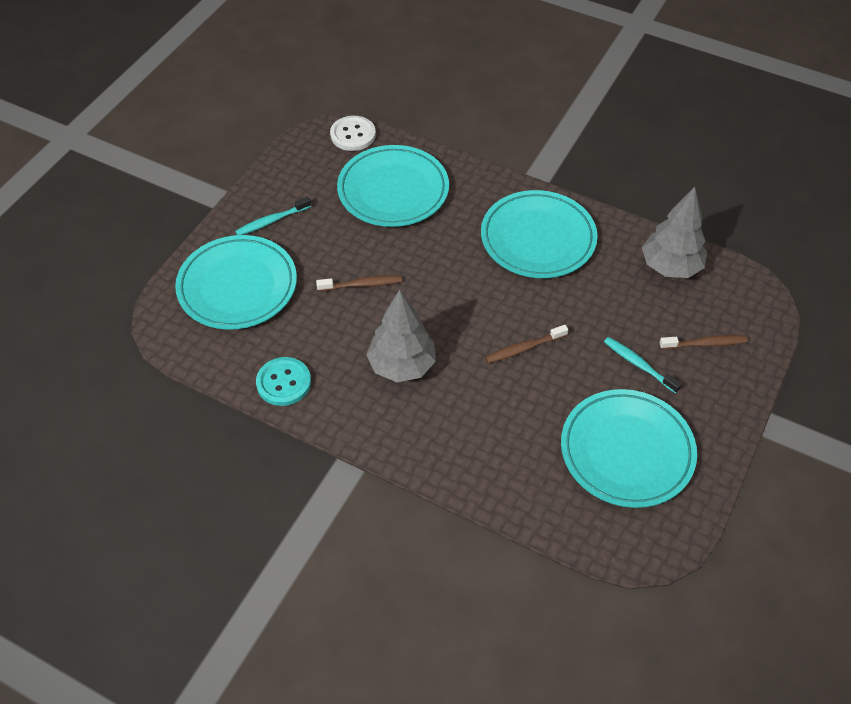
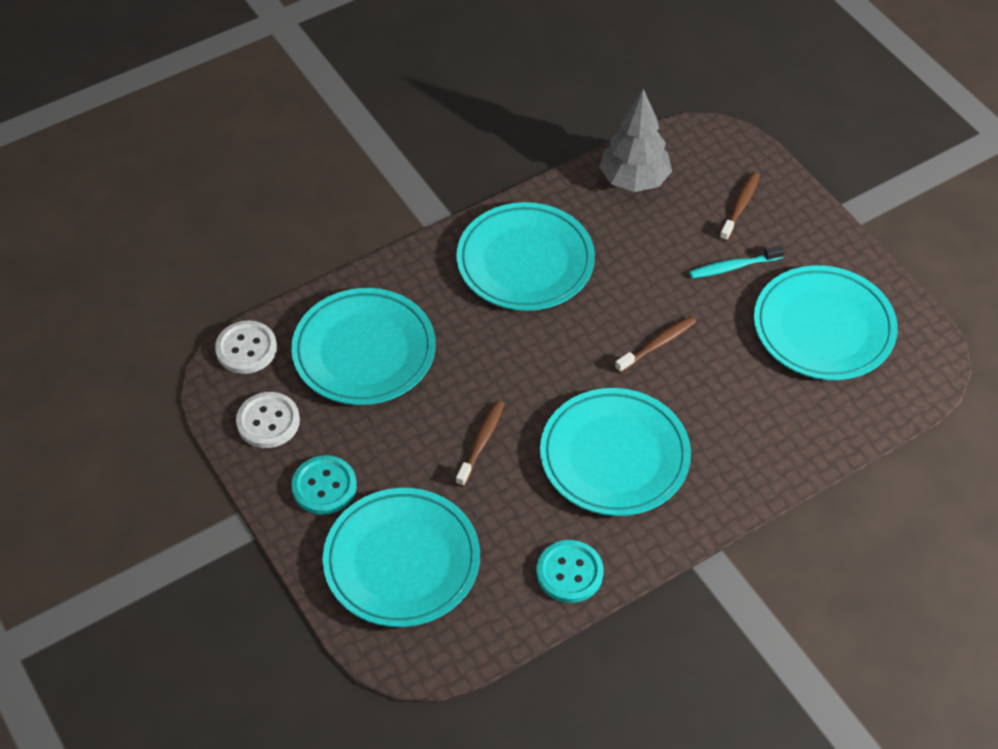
camera: 60 degrees left, 0 degrees up
turquoise toothbrush [235,197,311,235] -> turquoise button [292,455,357,515]
grey tree [366,290,436,382] -> turquoise plate [540,388,691,516]
brown toothbrush [485,325,568,363] -> brown toothbrush turned 135 degrees counterclockwise [615,316,696,373]
none -> white button [236,392,300,448]

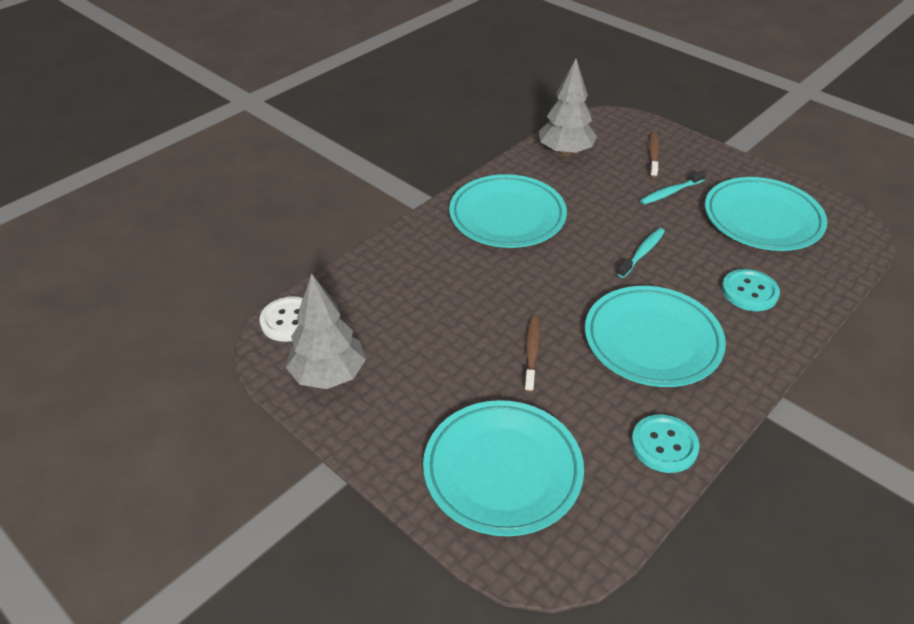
camera: 15 degrees left, 10 degrees down
white button [236,392,300,448] -> grey tree [286,273,366,389]
turquoise plate [291,288,436,405] -> none
turquoise button [292,455,357,515] -> turquoise button moved to [722,269,780,311]
brown toothbrush [615,316,696,373] -> turquoise toothbrush [617,228,665,278]

